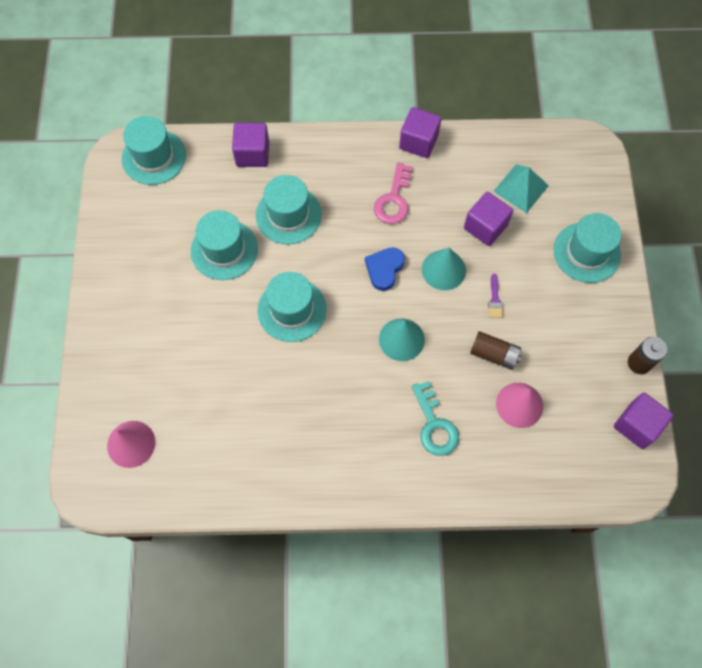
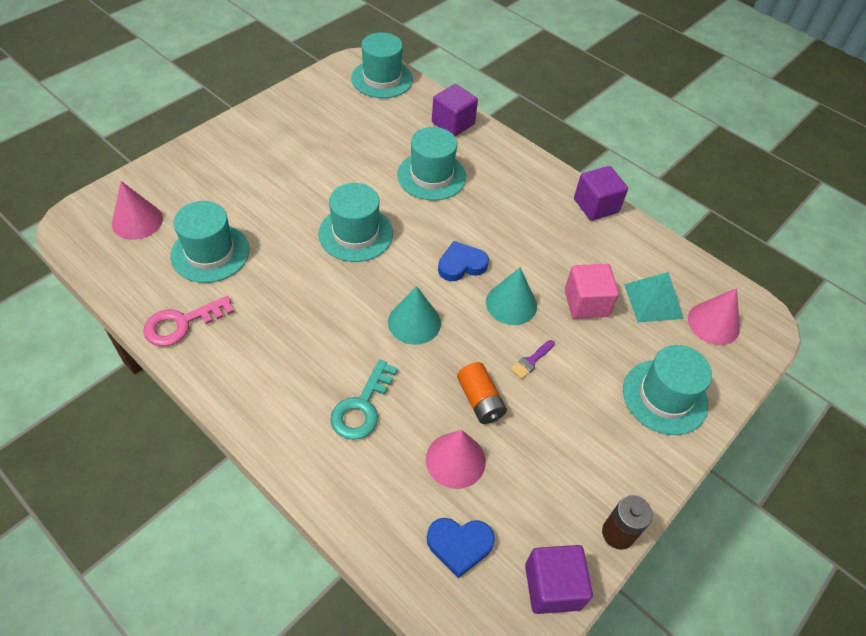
camera: 40 degrees right, 15 degrees down
turquoise hat [191,210,258,280] -> turquoise hat moved to [170,201,249,283]
pink key [374,163,413,224] -> pink key moved to [143,296,234,346]
purple cube [464,192,513,246] -> pink cube [565,264,619,319]
brown battery [470,331,521,370] -> orange battery [457,362,507,424]
none -> blue heart [427,518,495,578]
none -> pink cone [688,288,740,345]

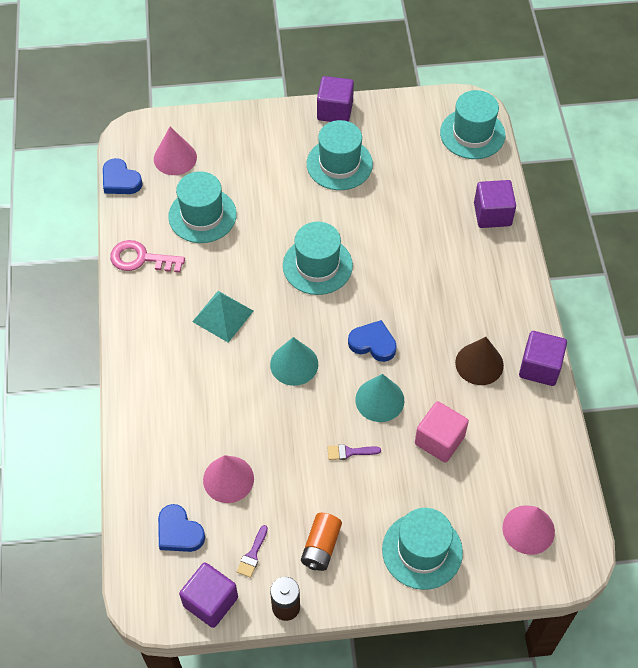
camera: 45 degrees right, 5 degrees up
turquoise key [330,360,398,440] -> none
turquoise hat [397,127,466,201] -> turquoise hat moved to [307,120,373,190]
orange battery [457,362,507,424] -> orange battery moved to [301,513,342,571]
turquoise pyramid [624,272,684,322] -> turquoise pyramid moved to [192,291,254,343]
none -> blue heart [103,158,143,194]
none -> purple brush [237,525,268,578]
none -> purple cube [317,76,354,122]
none -> brown cone [455,337,504,385]

